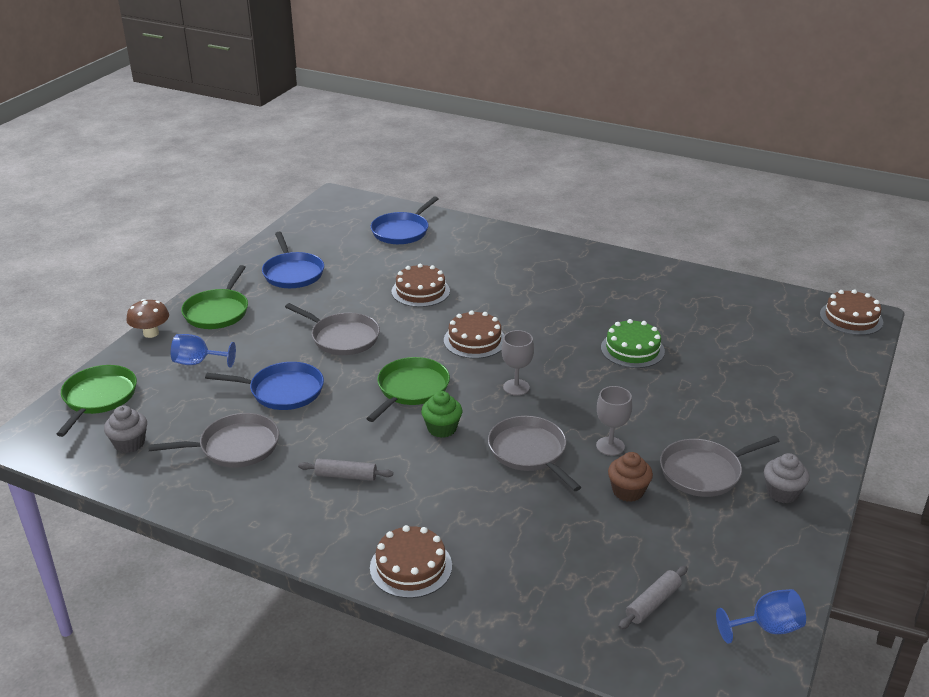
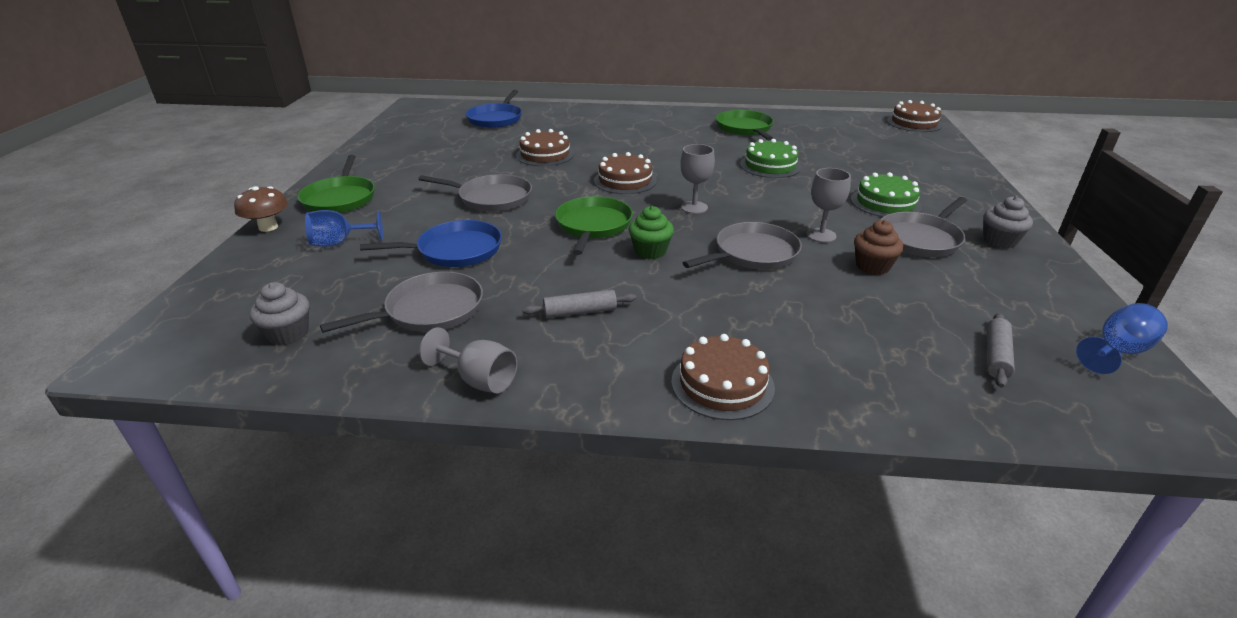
camera: 20 degrees left, 0 degrees up
green pan [56,365,137,437] -> green pan moved to [716,110,774,140]
blue pan [262,232,324,288] -> none
grey pan [488,416,581,491] -> grey pan turned 105 degrees clockwise [683,222,802,270]
none -> grey goblet [419,327,517,393]
none -> green cake [851,172,922,217]

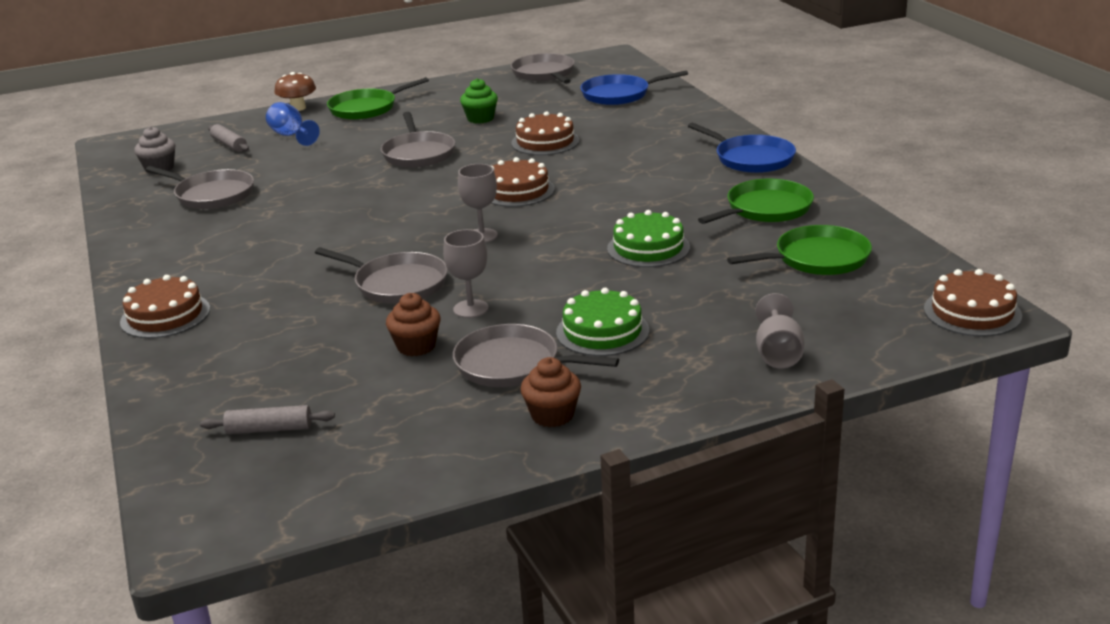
camera: 65 degrees right, 5 degrees down
blue pan [360,220,502,267] -> blue pan moved to [688,123,796,173]
grey goblet [419,327,517,393] -> grey goblet moved to [756,293,804,368]
grey rolling pin [522,290,636,318] -> grey rolling pin moved to [208,124,249,152]
green pan [555,196,633,255] -> green pan moved to [727,225,872,275]
green cupcake [629,206,674,259] -> green cupcake moved to [460,78,498,124]
grey cupcake [983,196,1033,249] -> brown cupcake [520,357,581,427]
blue goblet [1076,303,1168,374] -> none
none -> grey pan [511,53,575,84]

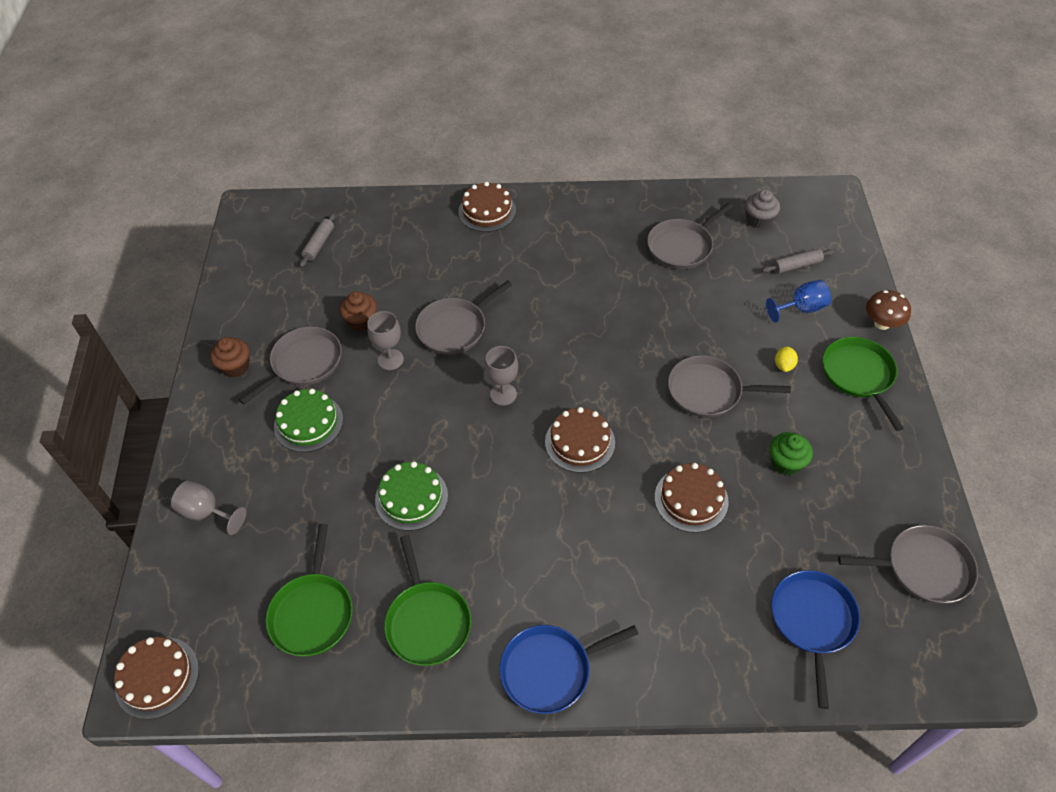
camera: 110 degrees right, 25 degrees up
none -> yellow lemon [775,346,798,372]

